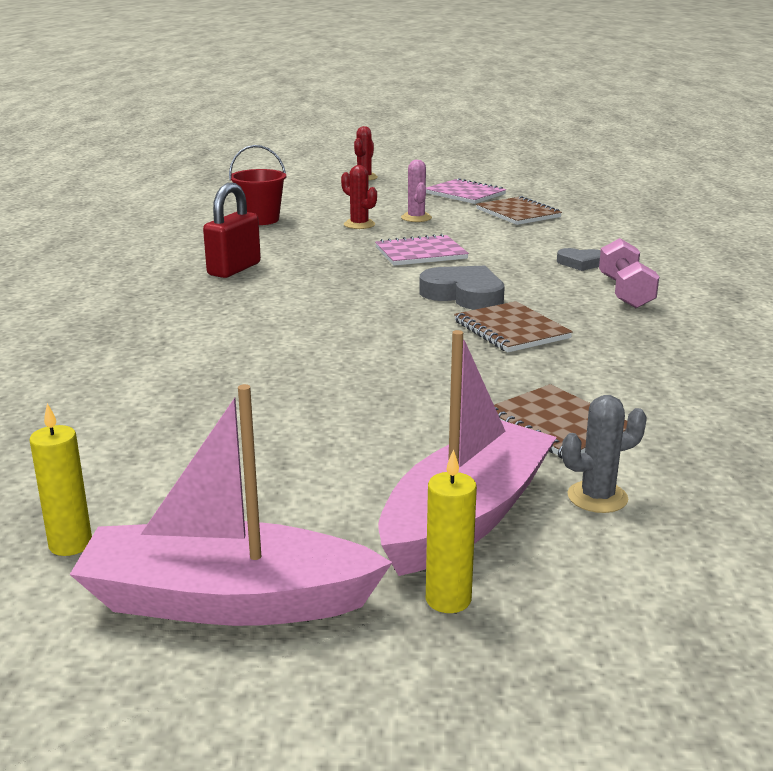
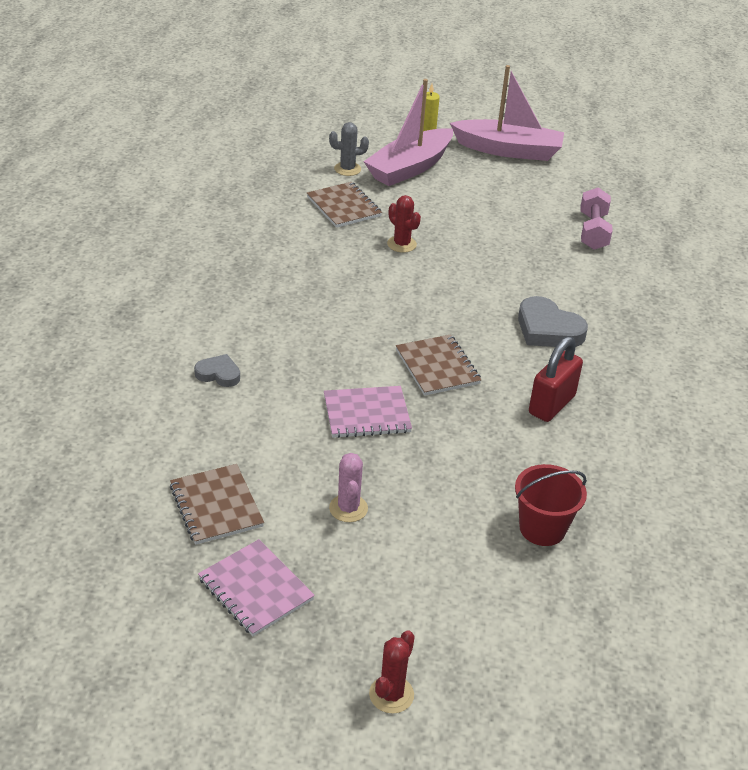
camera: 175 degrees left, 15 degrees up
yellow candle [29,403,92,556] -> none
red cactus [341,165,377,229] -> red cactus moved to [387,195,421,253]
grey heart [419,266,505,310] -> grey heart moved to [518,296,588,347]
brown notebook [454,301,573,353] -> brown notebook moved to [396,334,481,396]
pink dumbbell [599,238,659,308] -> pink dumbbell moved to [580,188,613,250]

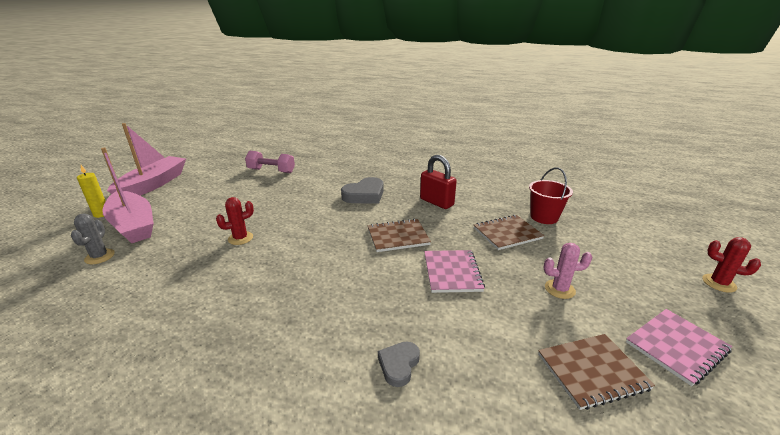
camera: 80 degrees left, 10 degrees down
brown notebook [307,182,382,228] -> brown notebook moved to [474,215,544,250]

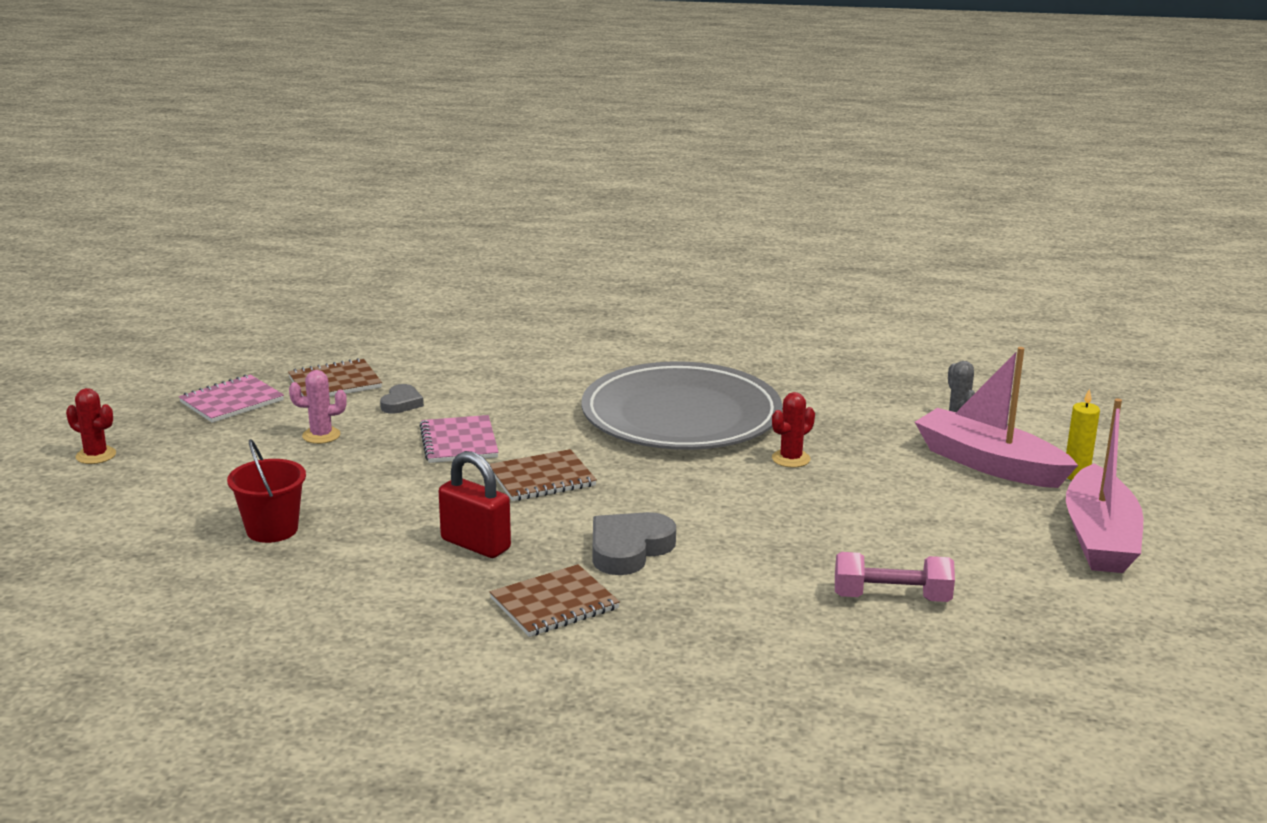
camera: 170 degrees right, 5 degrees down
grey heart [378,341,420,387] -> grey heart moved to [380,384,424,414]
brown notebook [474,215,544,250] -> brown notebook moved to [490,564,620,637]
none -> grey plate [581,361,782,450]

